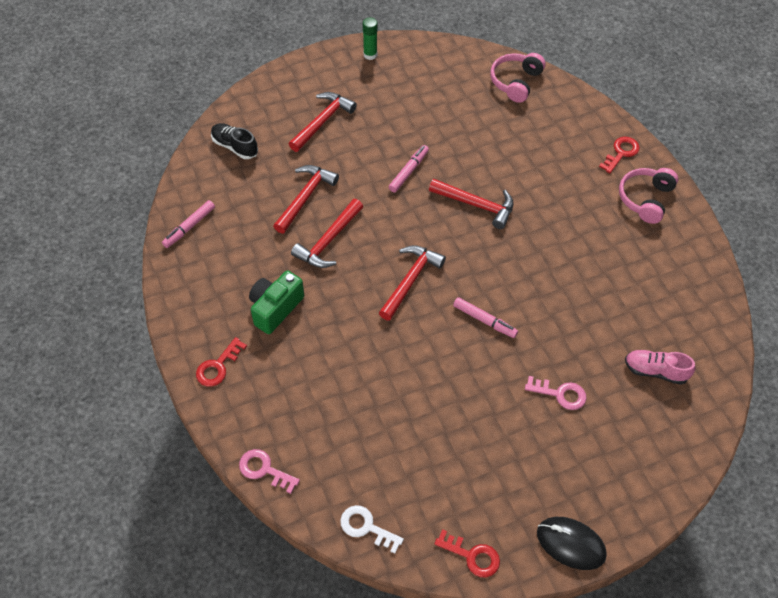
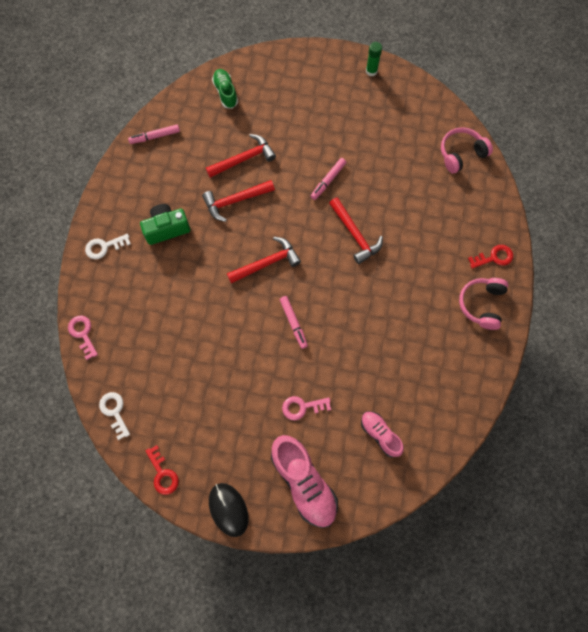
camera: 35 degrees right, 15 degrees up
red key [196,337,247,387] -> white key [85,234,131,259]
black shoe [211,123,258,159] -> green shoe [212,69,238,109]
red hammer [289,92,357,152] -> none
pink marker [389,145,429,192] -> pink marker turned 150 degrees clockwise [311,158,346,200]
pink key [525,376,586,410] -> pink key turned 120 degrees clockwise [282,396,331,420]
pink headphones [619,168,678,224] -> pink headphones turned 45 degrees counterclockwise [459,278,508,330]
none -> pink shoe [271,435,338,528]

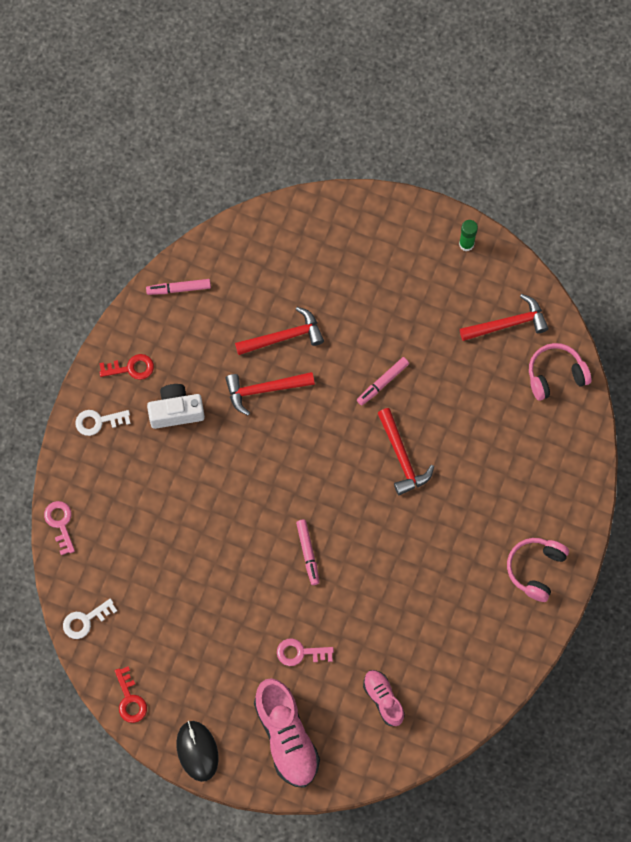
camera: 10 degrees right, 0 degrees up
white key [99,392,130,440] -> white key turned 105 degrees counterclockwise [63,599,117,639]
green camera [140,204,190,245] -> white camera [147,384,205,429]
green shoe [212,69,238,109] -> none
red hammer [227,237,301,284] -> red hammer moved to [460,294,549,341]
red key [468,245,513,269] -> red key moved to [99,354,154,380]

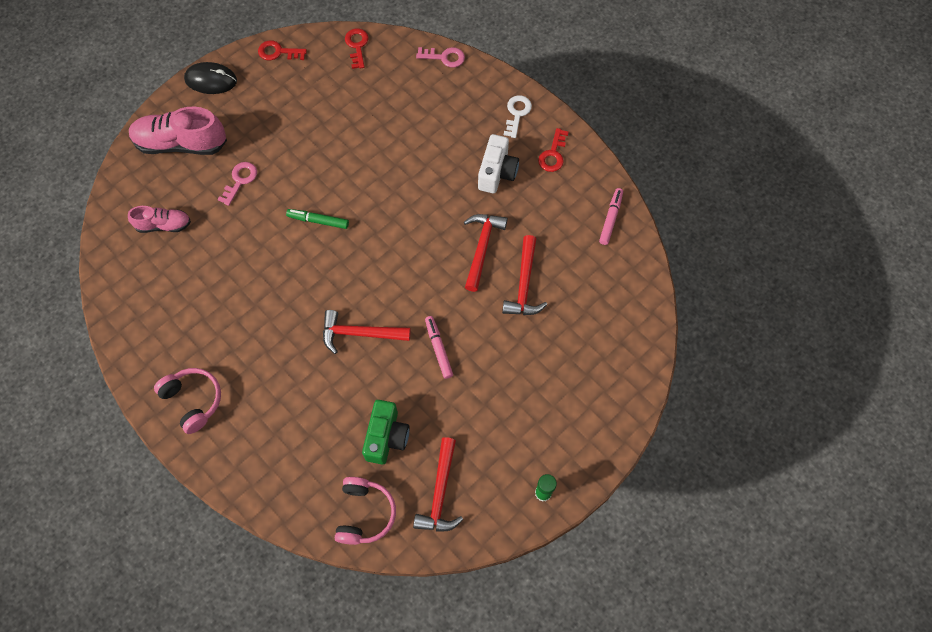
camera: 115 degrees right, 5 degrees down
white key [63,599,117,639] -> red key [345,28,369,69]
pink marker [296,519,319,585] -> green marker [286,209,349,229]
none -> green camera [362,400,410,464]

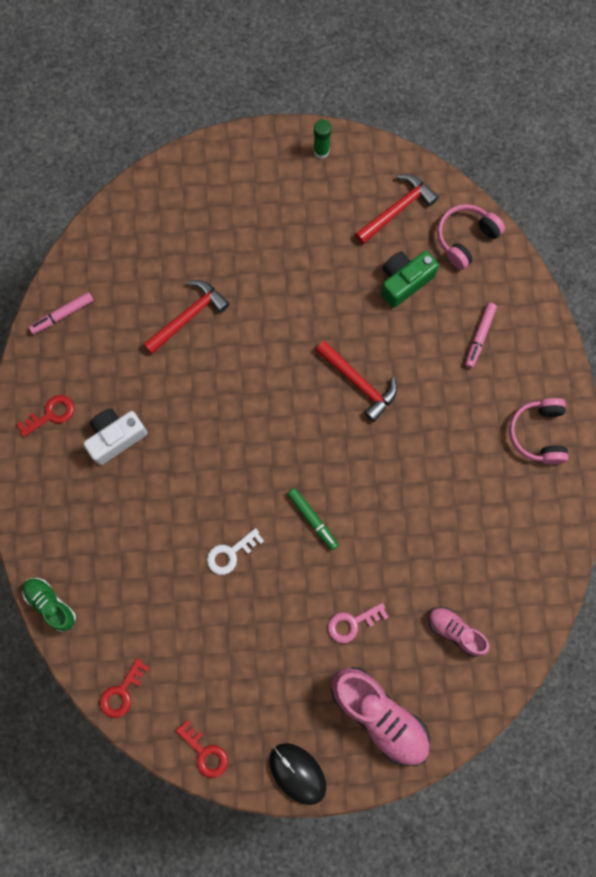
camera: 140 degrees left, 10 degrees up
pink key [416,47,465,68] -> green shoe [22,578,76,632]
pink marker [425,316,453,379] -> pink marker moved to [465,303,497,368]
red hammer [464,214,508,292] -> none
white key [504,95,532,138] -> white key moved to [207,528,264,575]

